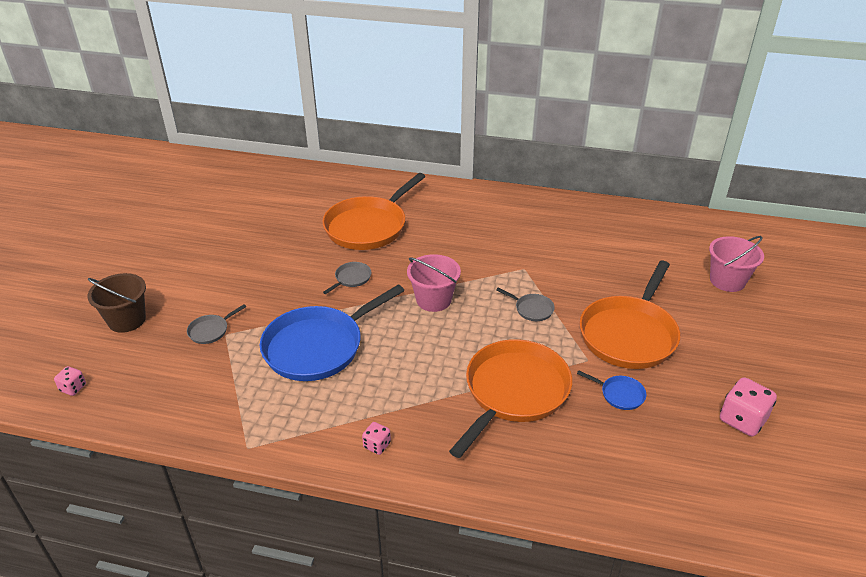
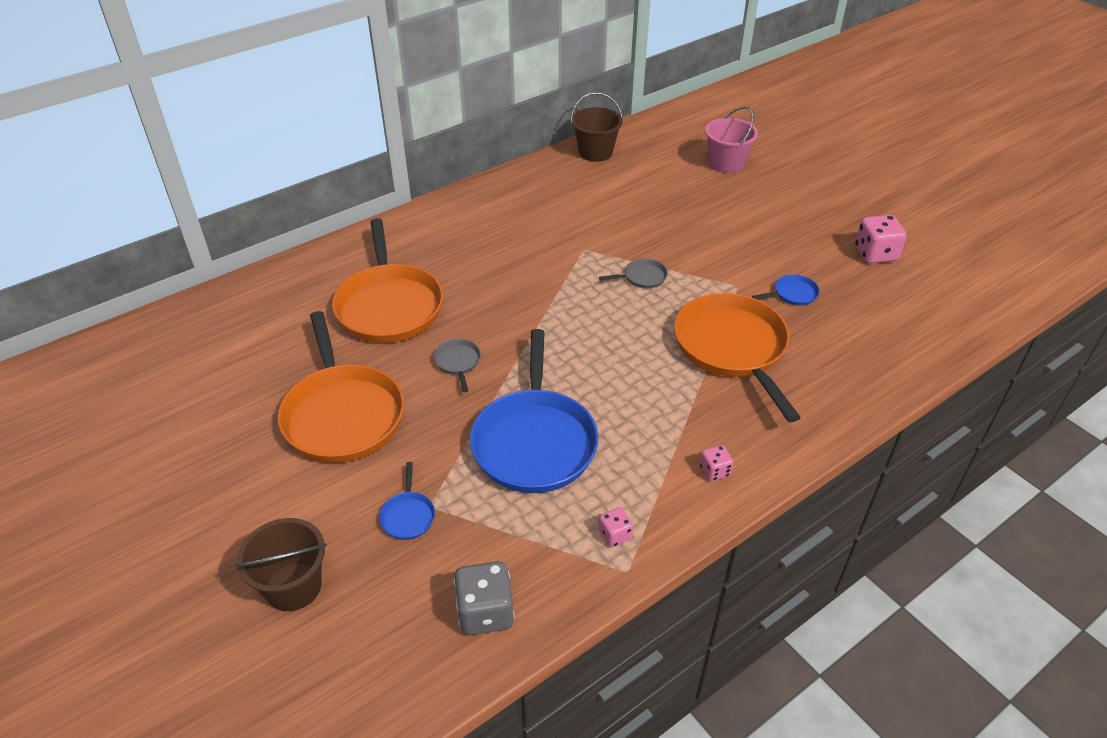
camera: 50 degrees left, 5 degrees up
pink dice [54,366,86,396] -> pink dice moved to [599,507,633,547]
grey pan [187,304,246,344] -> blue pan [379,462,435,540]
pink bucket [407,254,461,312] -> none
orange pan [580,261,680,369] -> orange pan moved to [278,311,404,463]
none -> grey dice [454,561,514,635]
none -> brown bucket [571,92,623,162]

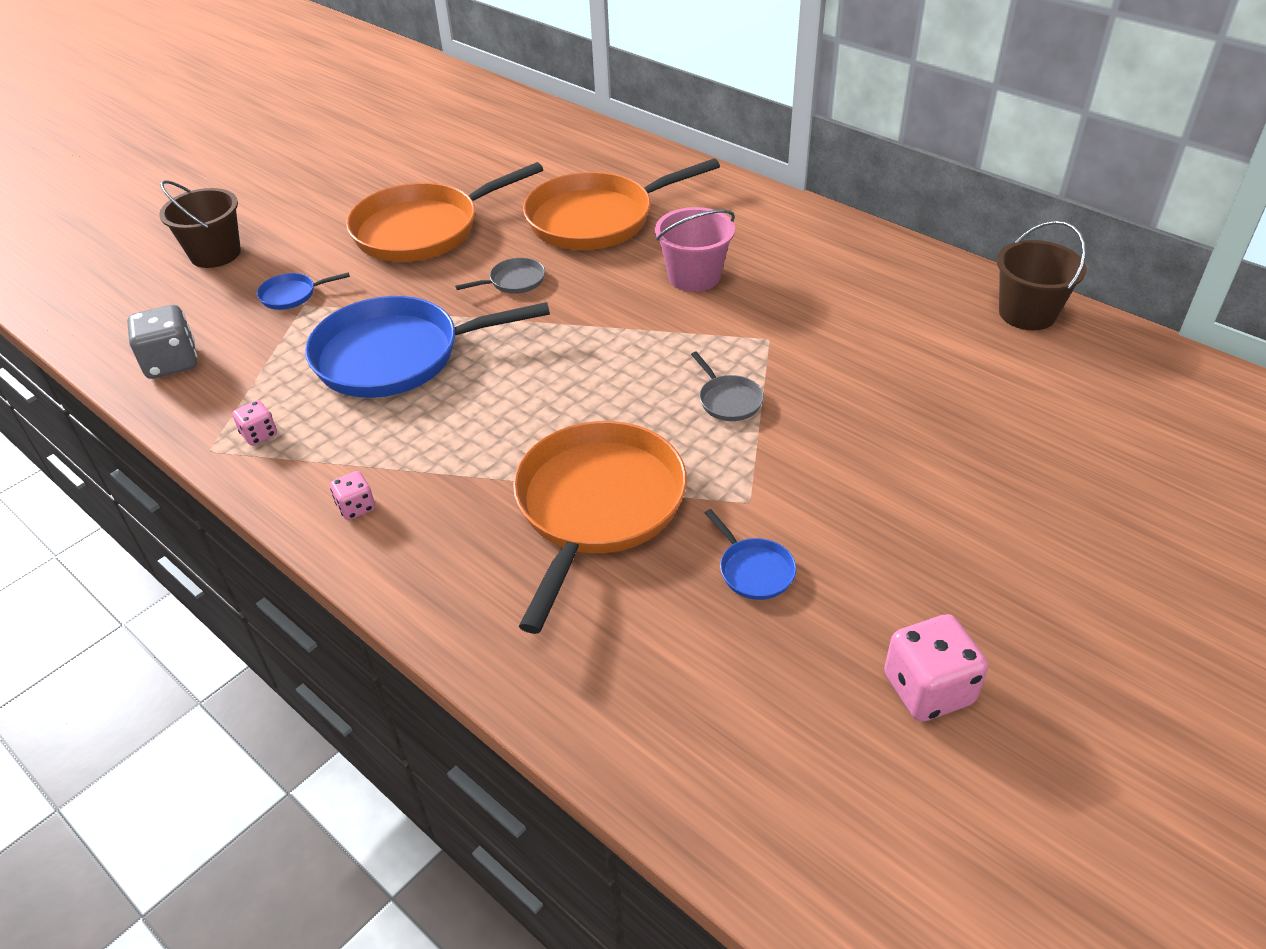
camera: 80 degrees right, 0 degrees up
orange pan [674,293,801,422] -> orange pan turned 45 degrees counterclockwise [513,421,687,634]
pink bucket [705,106,758,173] -> pink bucket moved to [655,207,735,292]

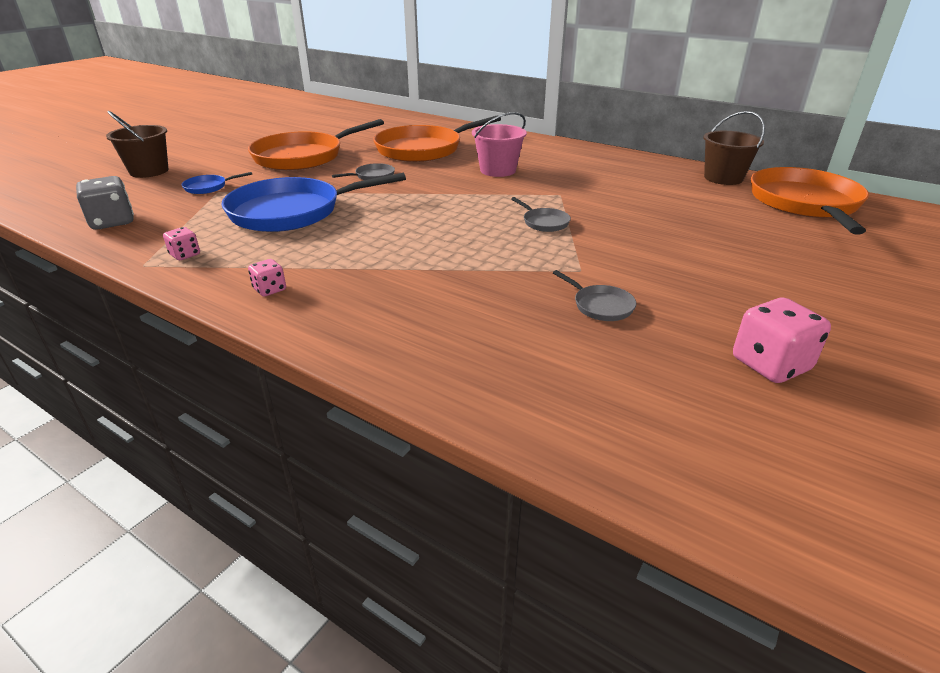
camera: 10 degrees left, 10 degrees down
orange pan [513,421,687,634] -> orange pan moved to [751,167,869,235]
blue pan [705,509,796,600] -> grey pan [553,270,636,321]

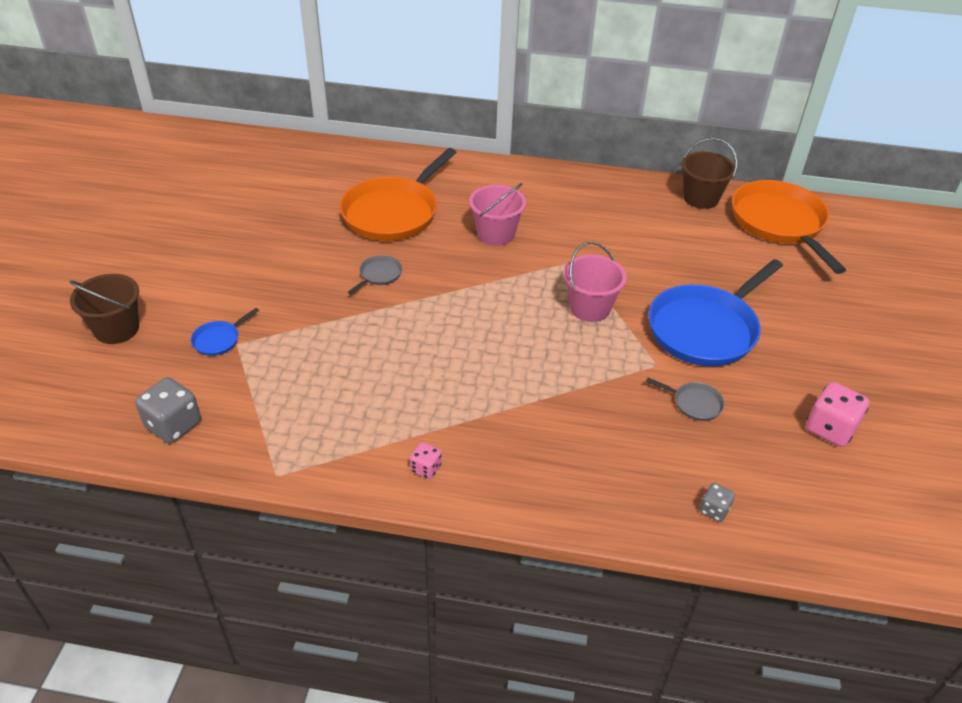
camera: 25 degrees left, 10 degrees up
pink dice [163,227,200,260] -> none
blue pan [222,173,406,232] -> blue pan moved to [648,259,783,366]
orange pan [248,119,384,170] -> none
grey pan [511,197,571,232] -> pink bucket [564,242,627,322]
none -> grey dice [700,483,735,522]

